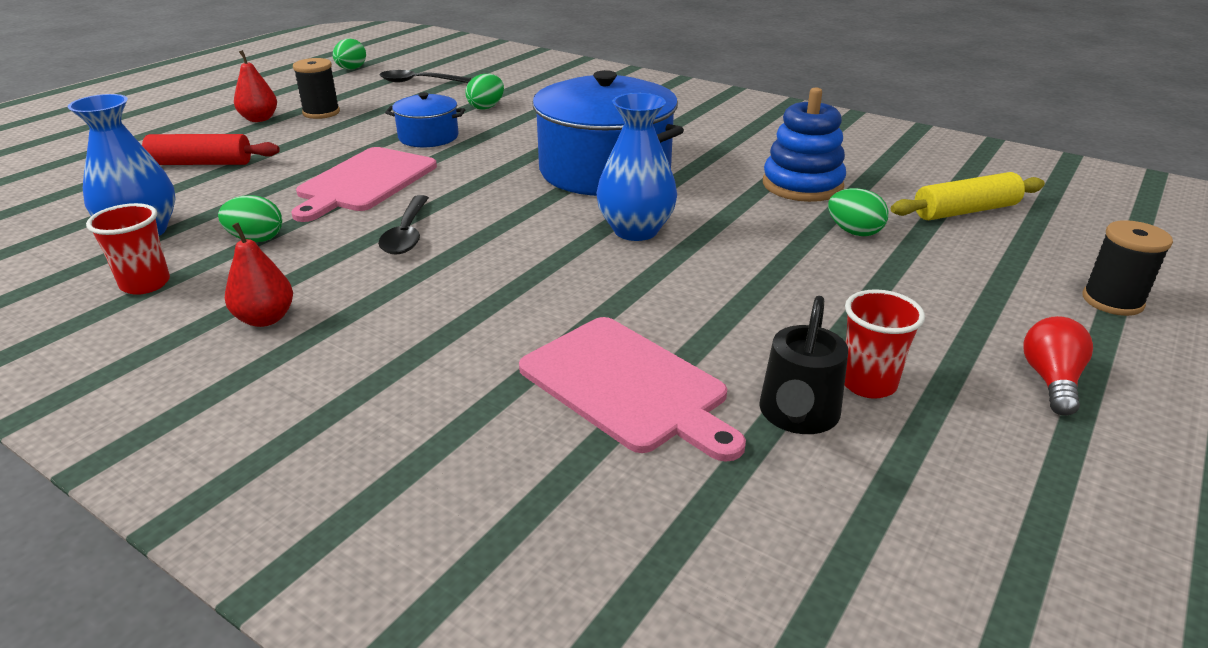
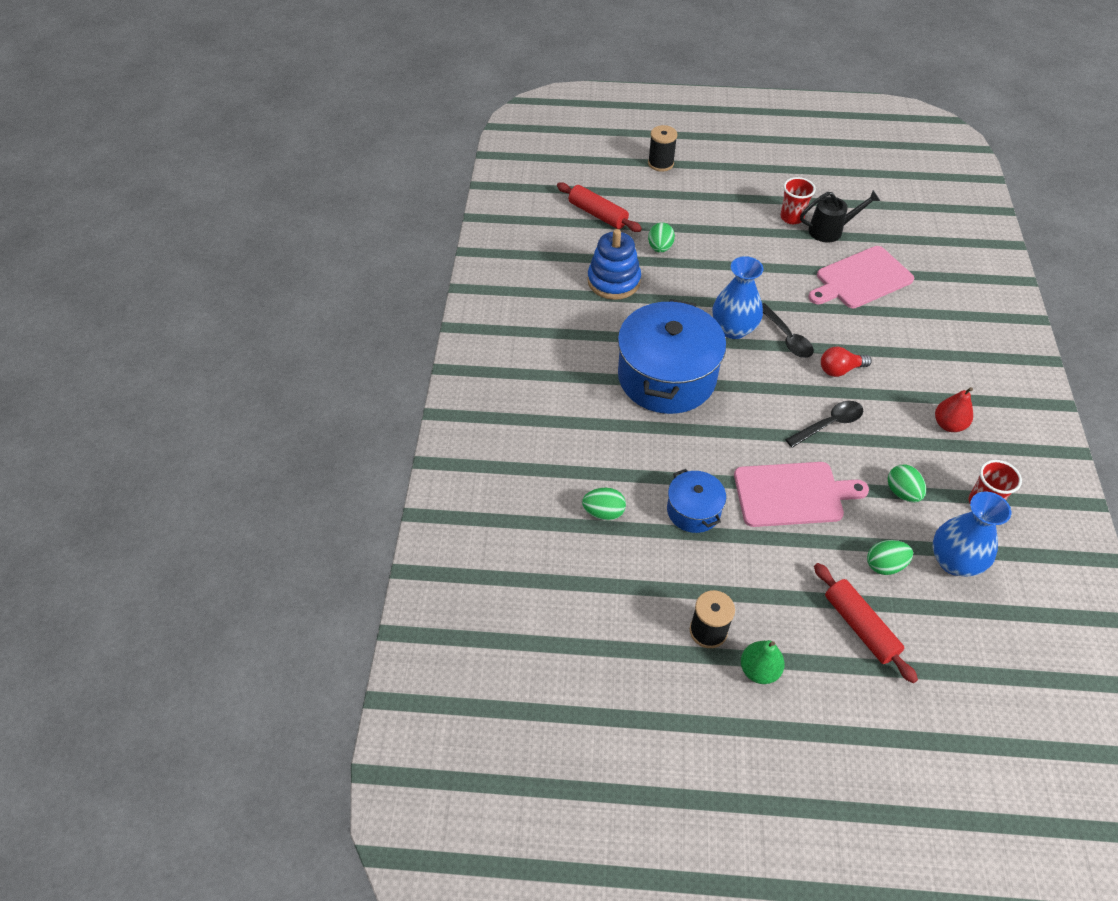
camera: 120 degrees left, 20 degrees up
red pear [234,50,277,122] -> green pear [741,640,785,684]
green egg [333,38,366,70] -> green egg moved to [867,540,913,575]
black spoon [380,70,471,83] -> black spoon moved to [762,303,814,358]
pink cutting board [519,317,746,462] -> pink cutting board turned 135 degrees counterclockwise [808,246,914,308]
yellow rolling pin [891,172,1045,220] -> red rolling pin [557,182,642,232]
red light bulb [1023,316,1093,416] -> red light bulb moved to [821,347,872,377]

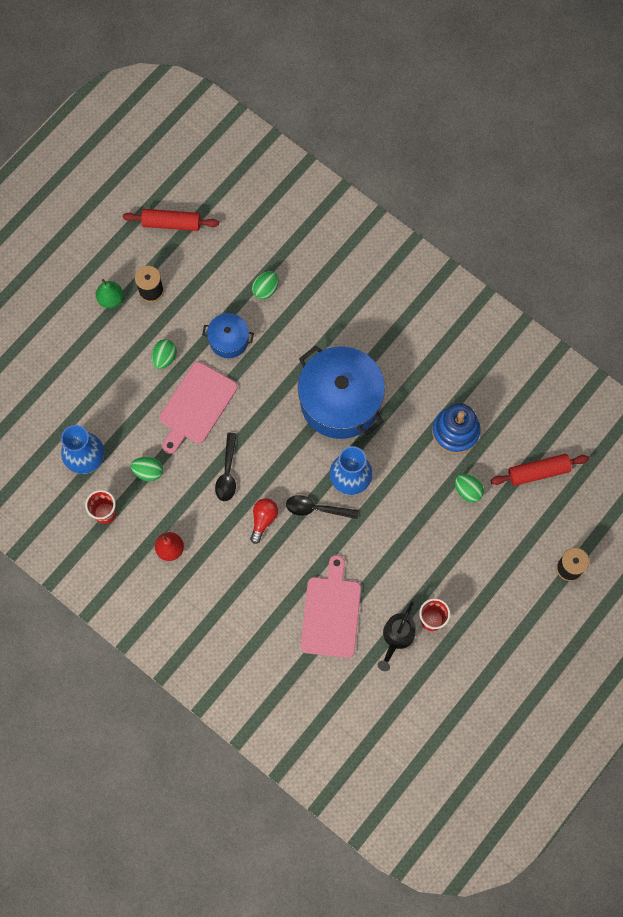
camera: 125 degrees right, 20 degrees up
red rolling pin [814,563,918,683] -> red rolling pin moved to [123,209,219,231]
green egg [867,540,913,575] -> green egg moved to [152,339,177,369]

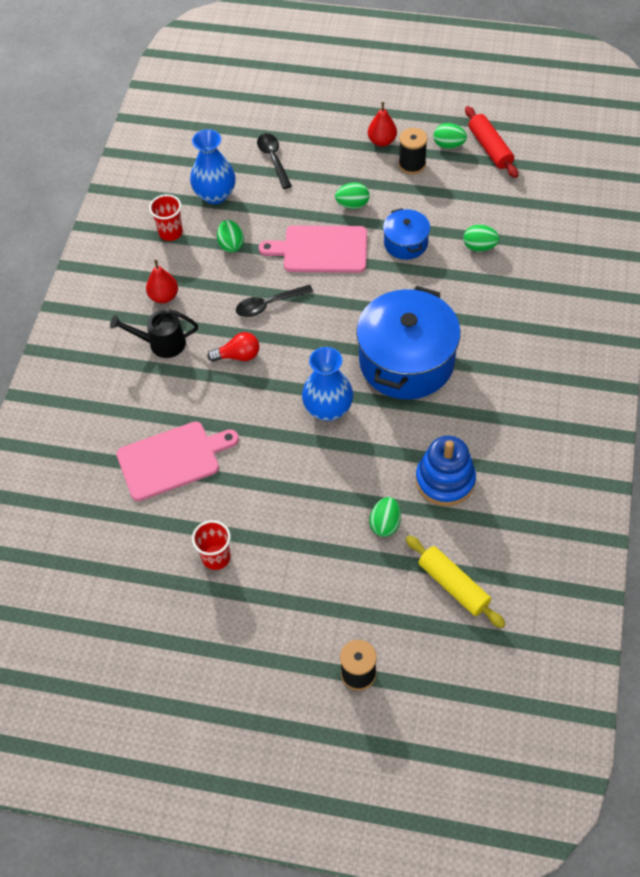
camera: 65 degrees right, 15 degrees down
green pear [96,279,124,308] -> red pear [368,102,397,147]
black spoon [286,495,358,519] -> black spoon moved to [257,133,292,189]
black watering can [378,601,416,671] -> black watering can moved to [110,309,198,358]
red rolling pin [491,454,589,486] -> yellow rolling pin [406,535,506,628]
none -> green egg [433,123,467,149]

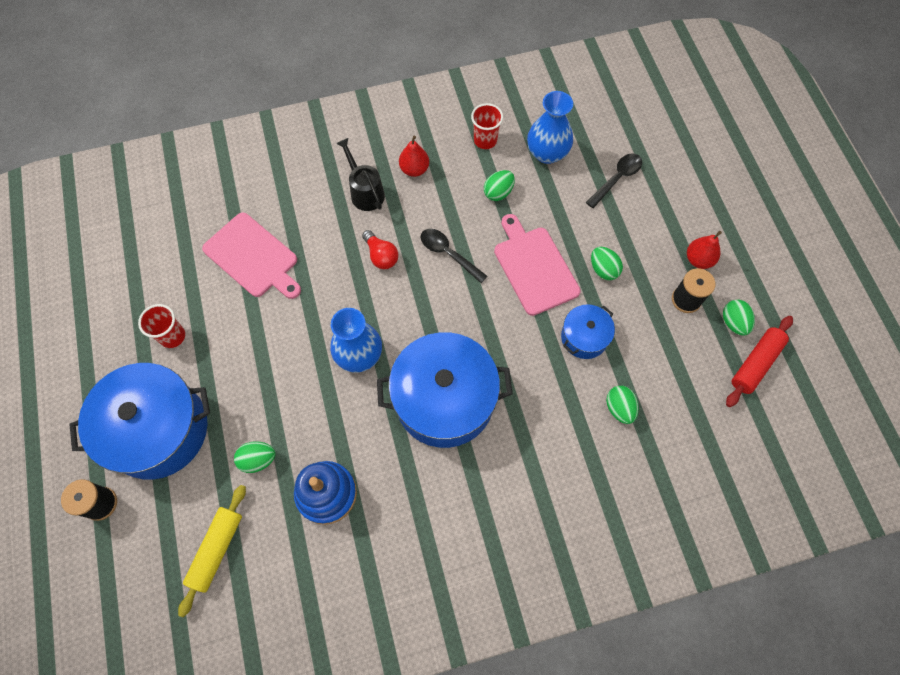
camera: 60 degrees right, 10 degrees up
none -> blue pot [69,363,210,480]

